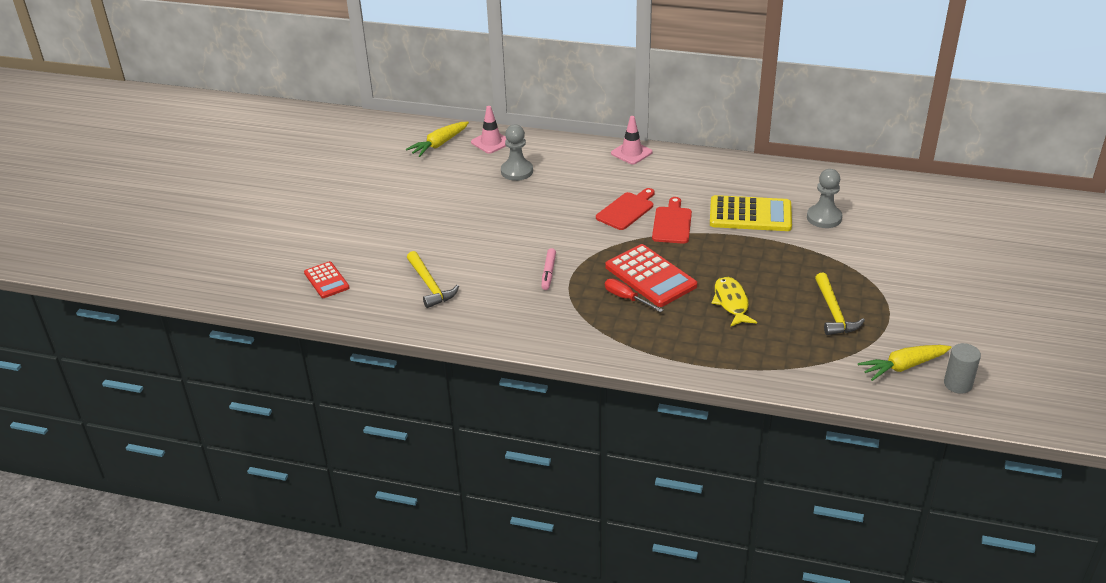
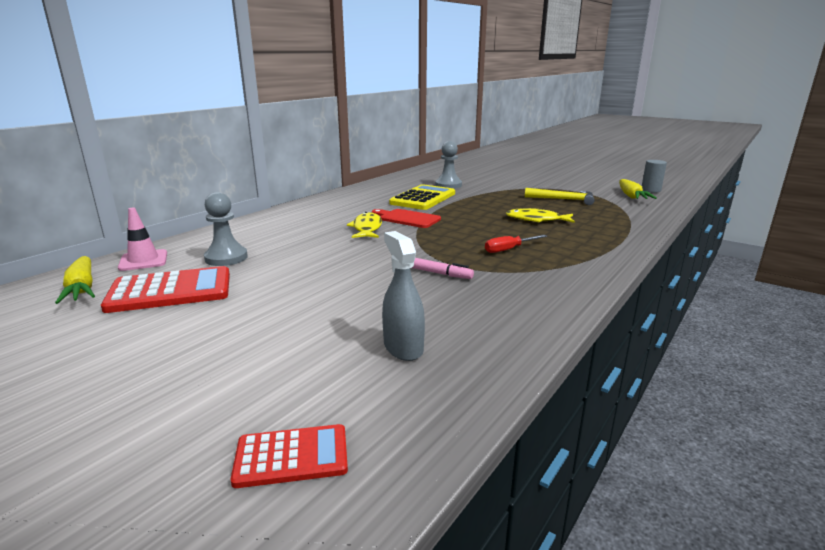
camera: 70 degrees left, 15 degrees down
yellow hammer [407,251,459,308] -> grey spray bottle [382,231,425,361]
red cutting board [596,188,655,230] -> yellow fish [347,212,382,238]
red calculator [605,244,697,307] -> red calculator moved to [101,266,230,313]
pink traffic cone [611,116,653,164] -> none

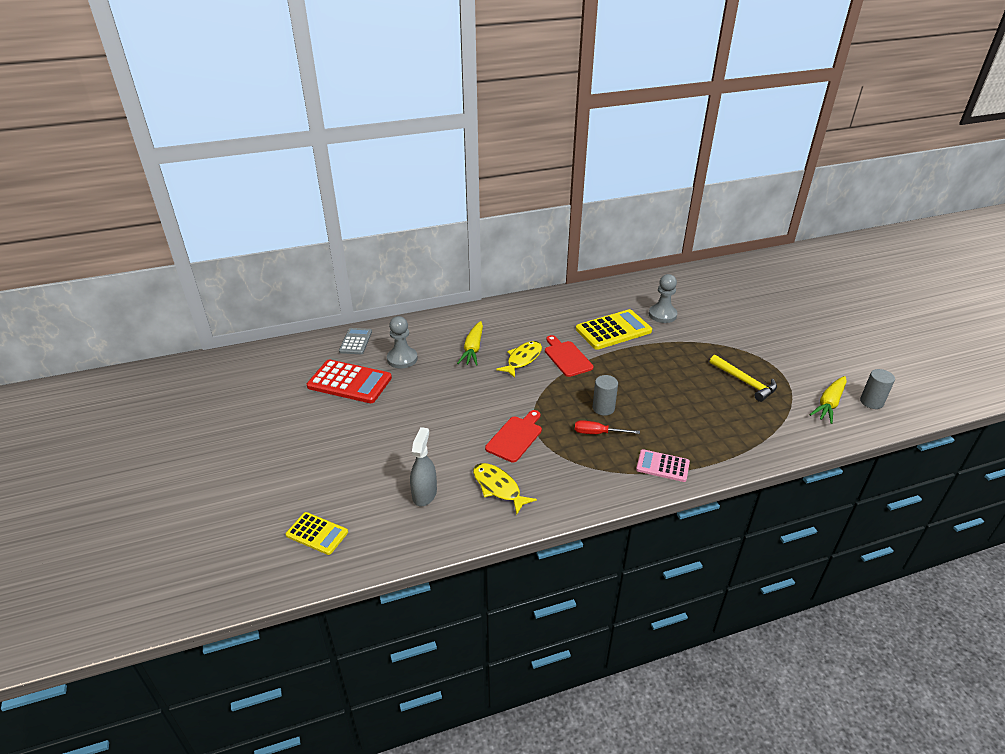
camera: 35 degrees right, 15 degrees up
yellow carrot [55,256,95,304] -> yellow carrot moved to [457,321,483,366]
pink traffic cone [118,208,167,271] -> grey calculator [339,328,372,354]
red calculator [231,424,348,488] -> yellow calculator [286,512,348,555]
pink marker [412,258,474,279] -> red cutting board [485,410,542,462]
yellow fish [506,208,575,223] -> yellow fish moved to [473,463,537,515]
none -> grey cylinder [593,375,618,416]
none -> pink calculator [636,449,690,482]

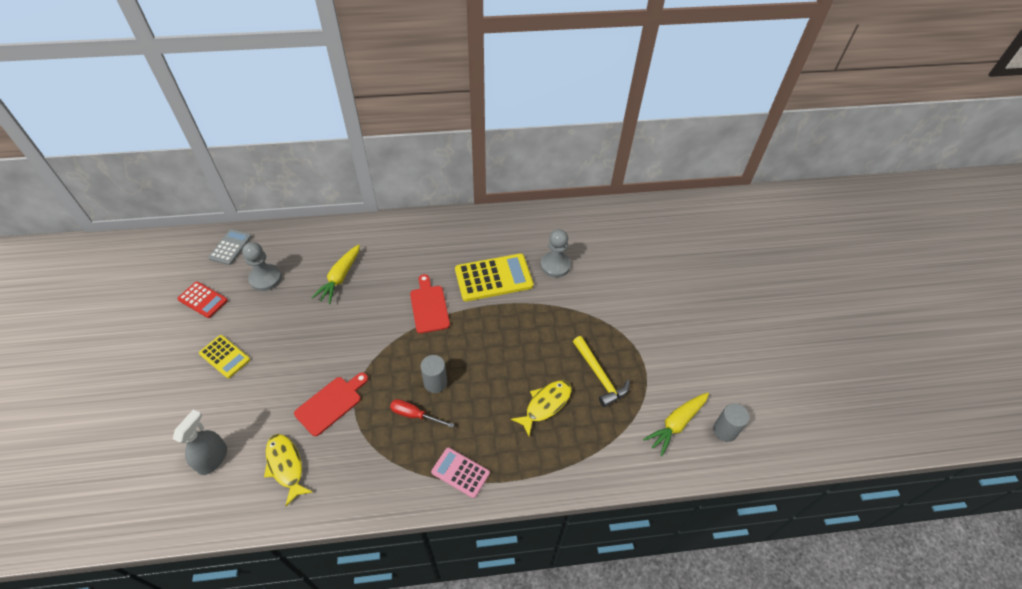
camera: 10 degrees right, 15 degrees up
yellow calculator [286,512,348,555] -> yellow calculator moved to [199,335,250,378]
red calculator [307,359,392,403] -> red calculator [177,282,228,318], size x0.58
yellow fish [496,341,542,378] -> yellow fish moved to [511,381,571,436]

